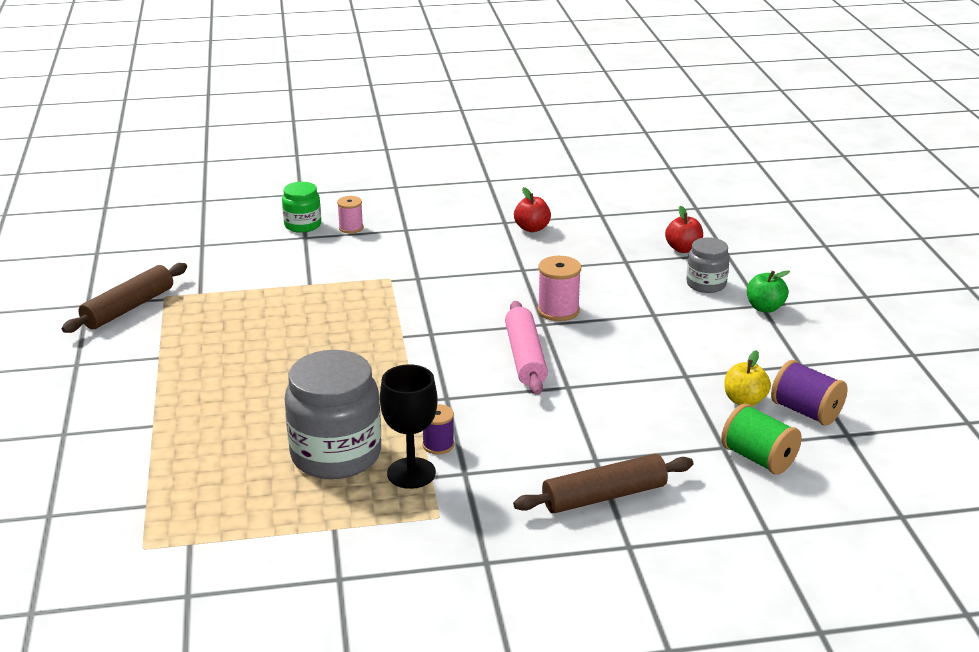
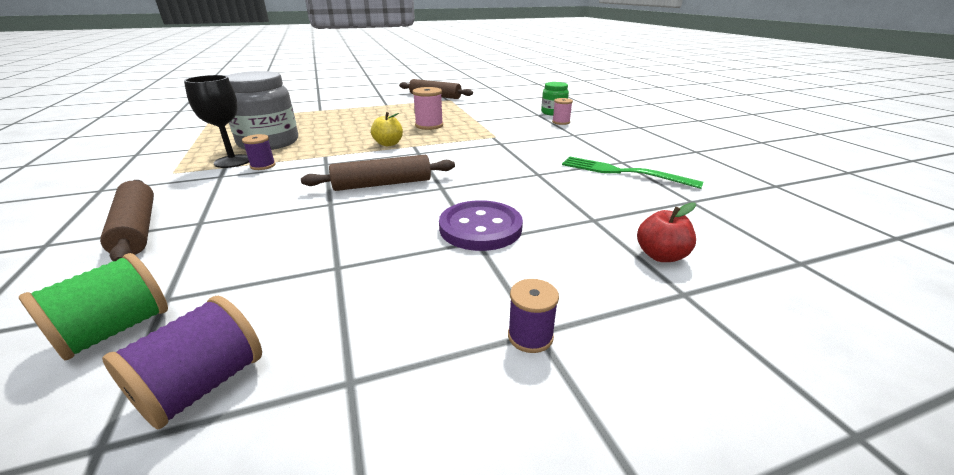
camera: 80 degrees right, 0 degrees up
pink rolling pin [505,301,548,395] -> brown rolling pin [301,155,455,191]
red apple [514,187,551,232] -> green fork [562,157,703,189]
pink spool [537,256,581,321] -> pink spool moved to [413,87,443,130]
grey jar [686,237,730,293] -> none
yellow apple [724,350,771,406] -> yellow apple moved to [371,112,403,146]
green apple [747,270,790,313] -> purple spool [508,279,559,353]
none -> purple button [439,200,523,251]

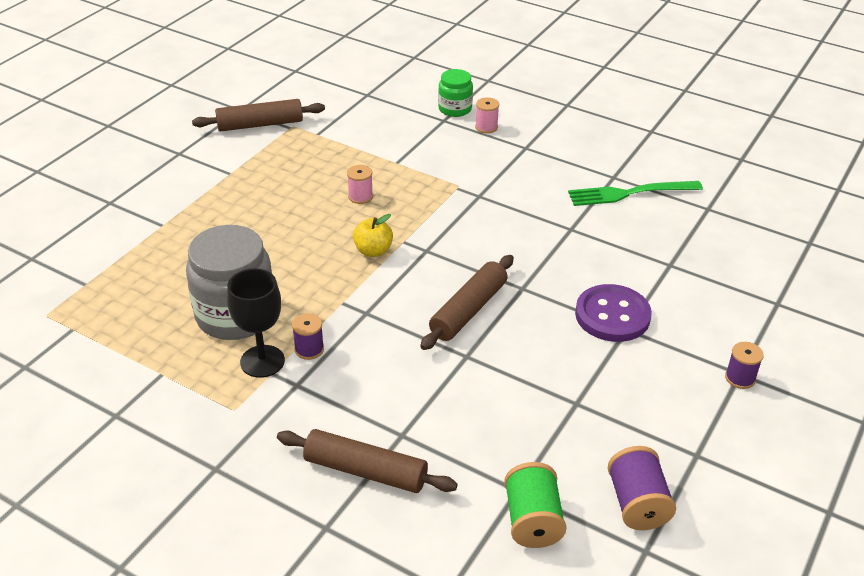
camera: 40 degrees left, 10 degrees up
pink spool [413,87,443,130] -> pink spool [347,165,373,204], size x0.65
red apple [637,203,696,262] -> none

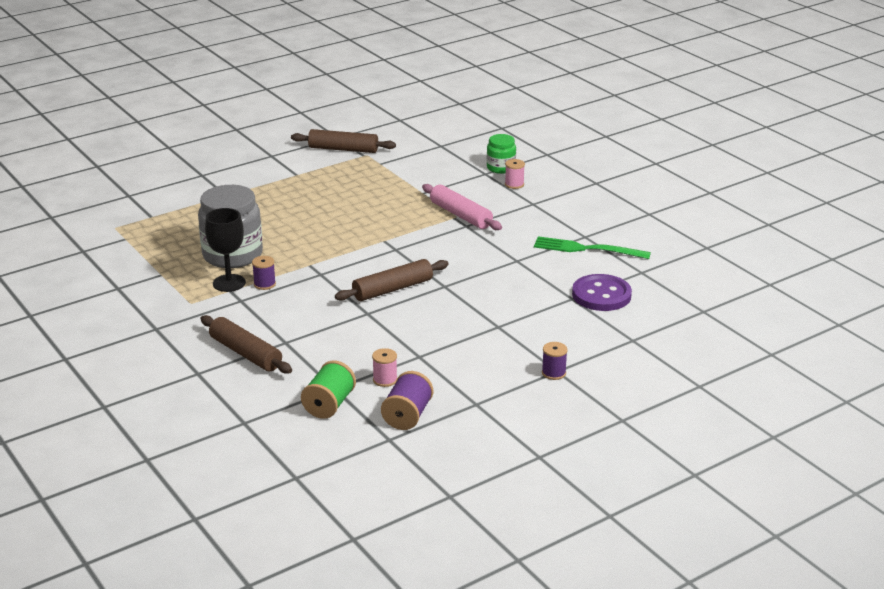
camera: 25 degrees right, 10 degrees down
pink spool [347,165,373,204] -> pink spool moved to [372,348,397,387]
yellow apple [353,214,393,257] -> none
purple button [575,284,652,342] -> purple button moved to [572,274,632,311]
none -> pink rolling pin [422,184,502,230]

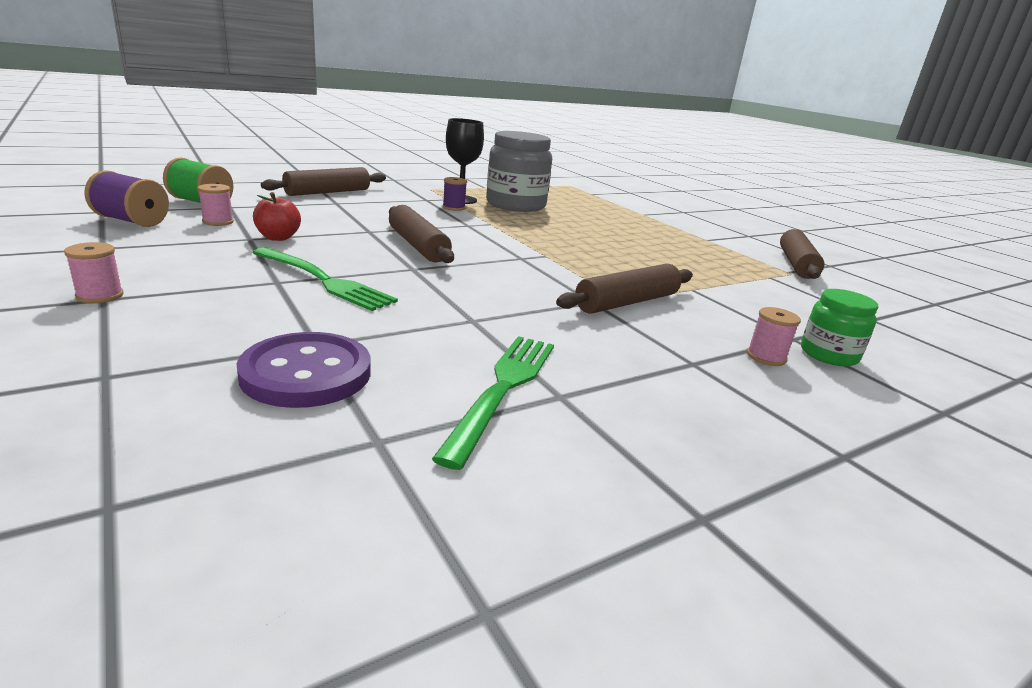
camera: 90 degrees right, 5 degrees down
pink rolling pin [422,184,502,230] -> brown rolling pin [556,264,693,314]
purple spool [542,342,568,380] -> pink spool [64,242,124,303]
none -> green fork [252,247,398,311]
none -> red apple [253,192,301,241]

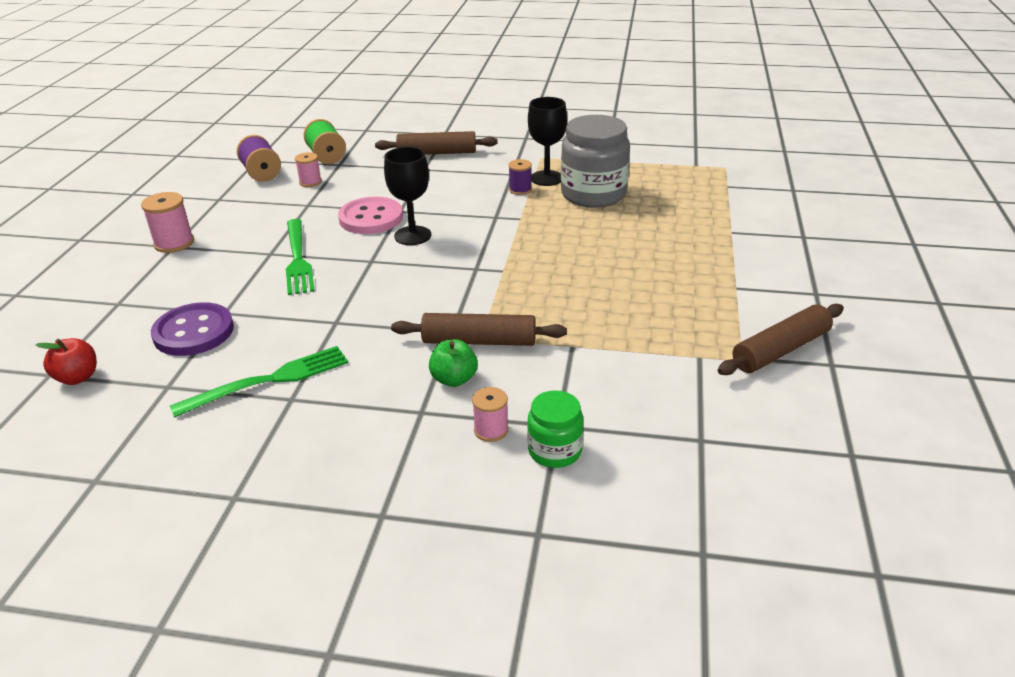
camera: 45 degrees right, 10 degrees up
pink spool [64,242,124,303] -> pink spool [141,192,194,253], size x1.54
red apple [253,192,301,241] -> red apple moved to [36,338,97,385]
brown rolling pin [389,205,454,263] -> black goblet [384,147,431,245]
none -> pink button [338,197,403,234]
none -> green apple [429,339,478,387]

